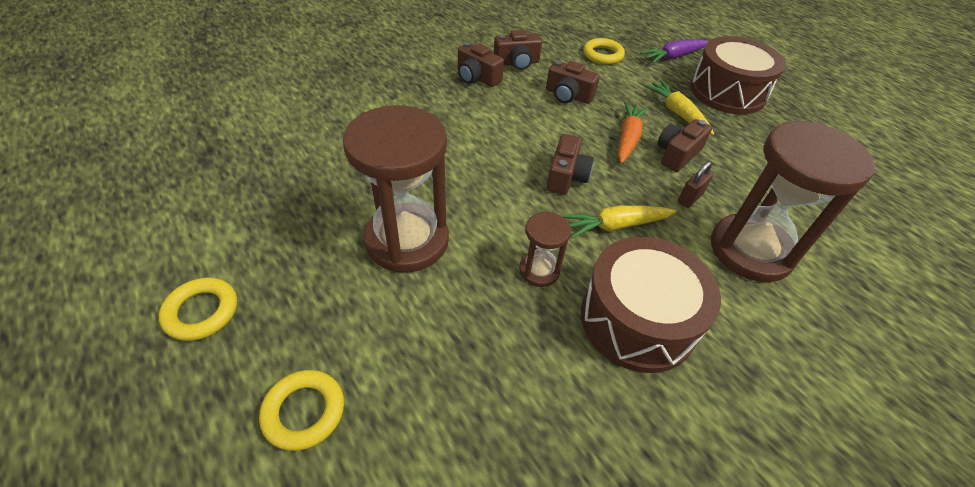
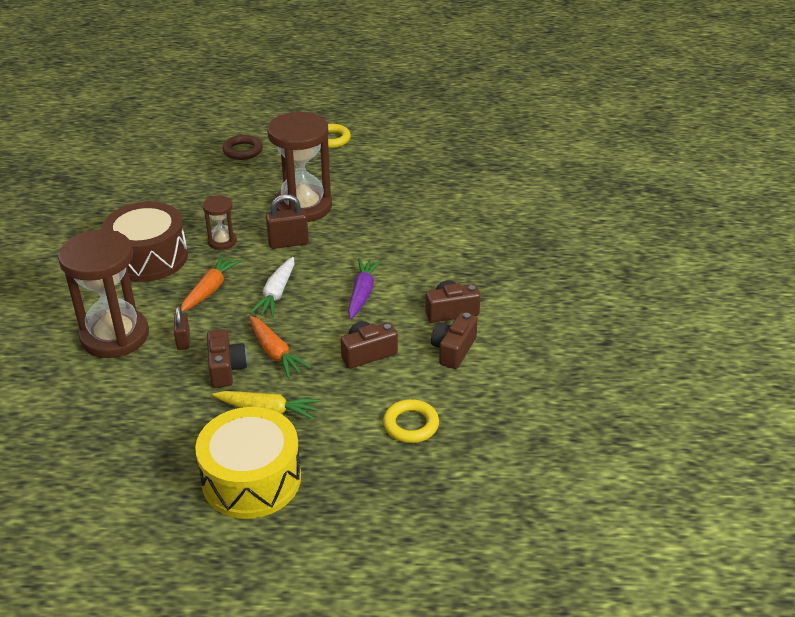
camera: 130 degrees right, 10 degrees down
yellow ring [259,370,344,451] -> brown ring [223,135,263,160]
brown camera [547,134,594,195] -> white carrot [250,257,294,317]
yellow carrot [562,205,677,238] -> orange carrot [181,254,242,312]
purple carrot [640,39,709,63] -> purple carrot moved to [348,258,382,319]
brown drum [690,36,786,115] -> yellow drum [195,407,301,519]
none -> brown padlock [266,194,309,249]

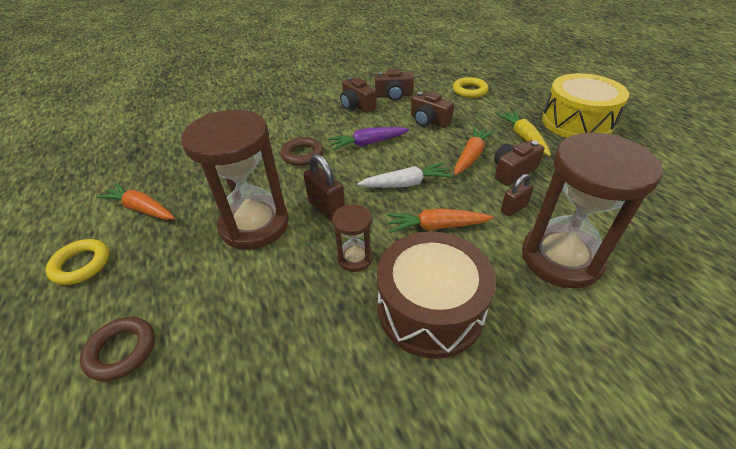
camera: 115 degrees left, 5 degrees up
none -> orange carrot [96,183,175,220]
none -> brown ring [281,137,324,166]

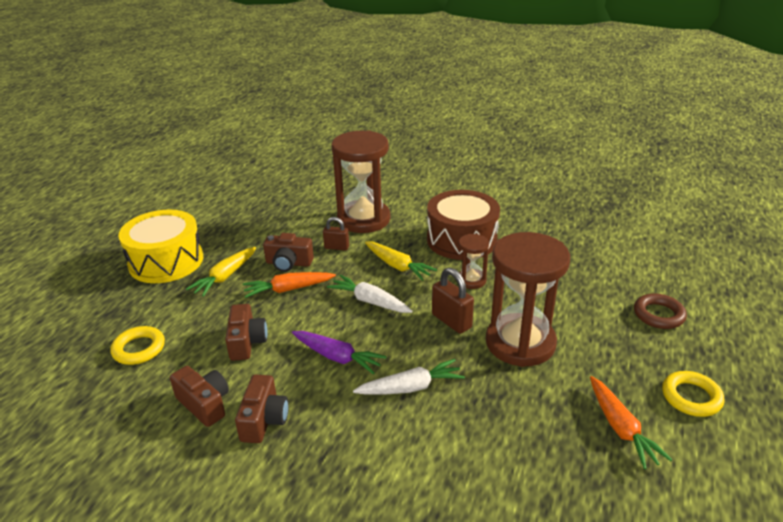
camera: 135 degrees left, 10 degrees down
brown ring [281,137,324,166] -> white carrot [353,359,465,395]
brown padlock [304,154,345,221] -> brown padlock turned 45 degrees counterclockwise [432,268,474,334]
orange carrot [387,208,494,233] -> yellow carrot [365,241,437,281]

